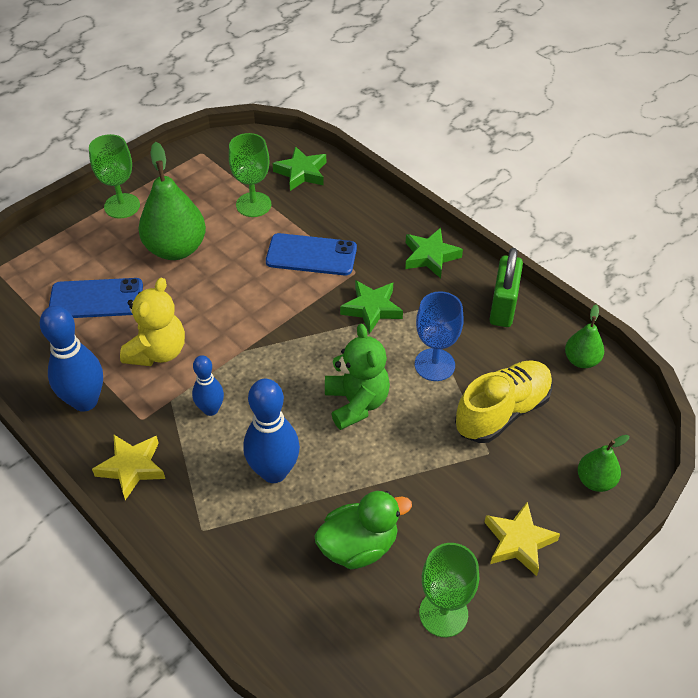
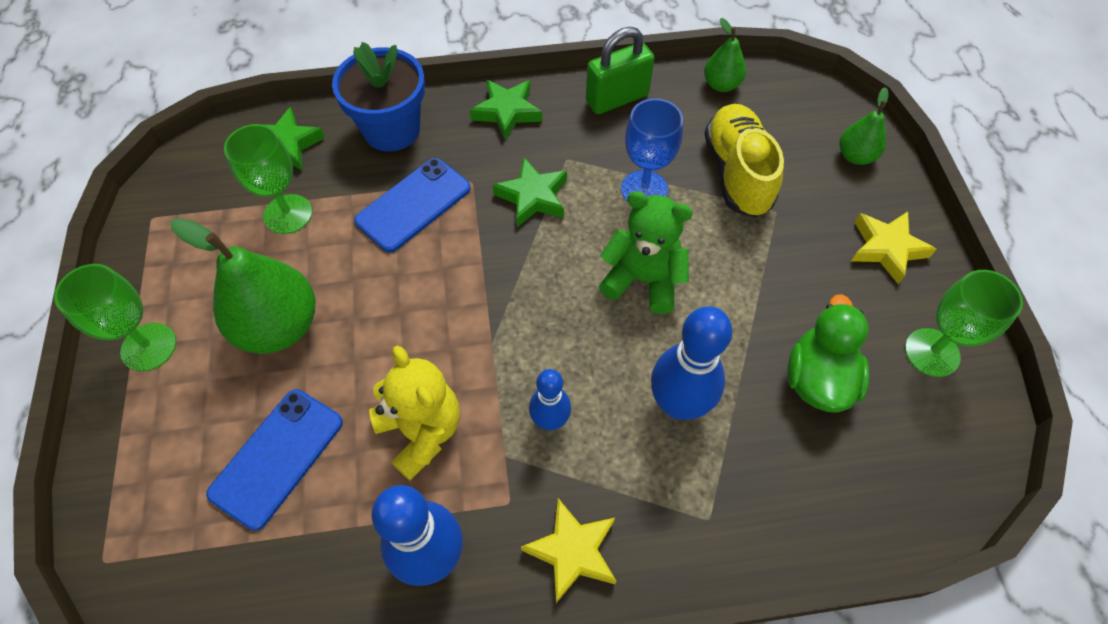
camera: 55 degrees left, 10 degrees up
green padlock [489,248,523,327] -> green padlock turned 75 degrees counterclockwise [586,27,654,114]
none -> blue flower pot [332,42,425,152]

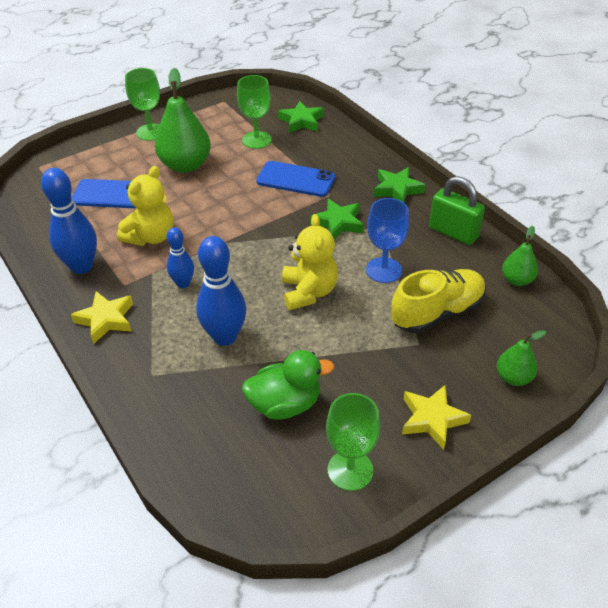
camera: 65 degrees right, 15 degrees down
blue flower pot [332,42,425,152] -> none
green teddy bear [599,191,693,314] -> yellow teddy bear [282,214,338,310]

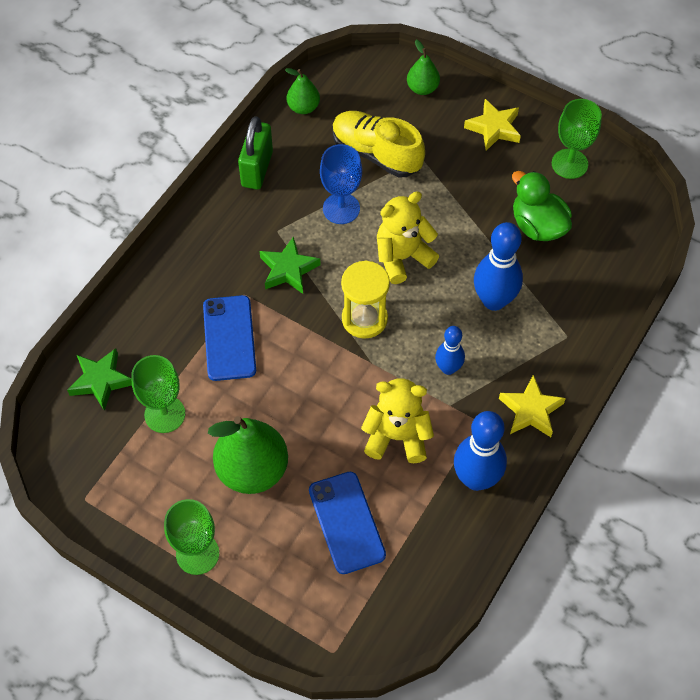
camera: 115 degrees left, 15 degrees up
green star [373,167,425,202] -> none
none -> yellow hourglass [341,260,390,339]

